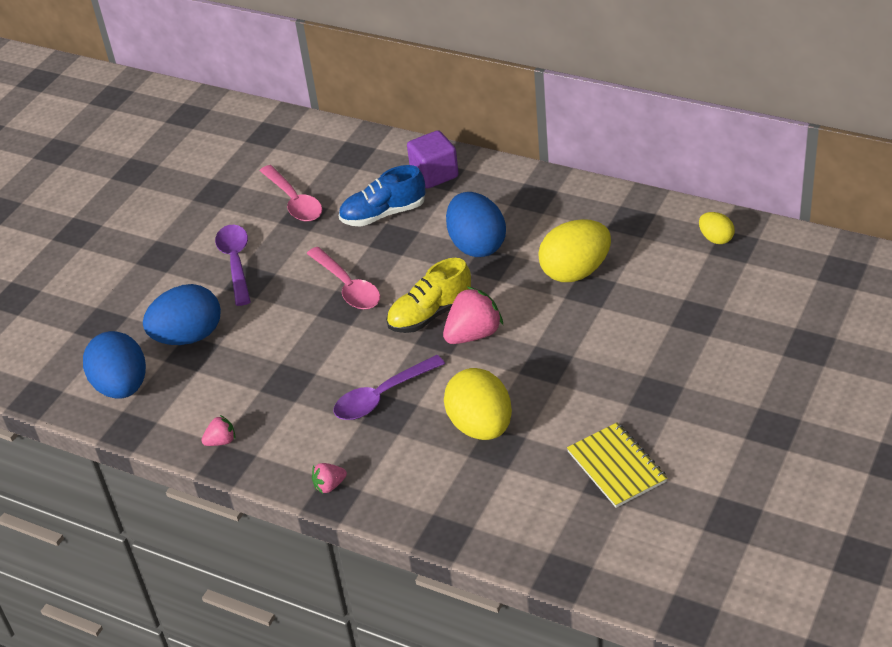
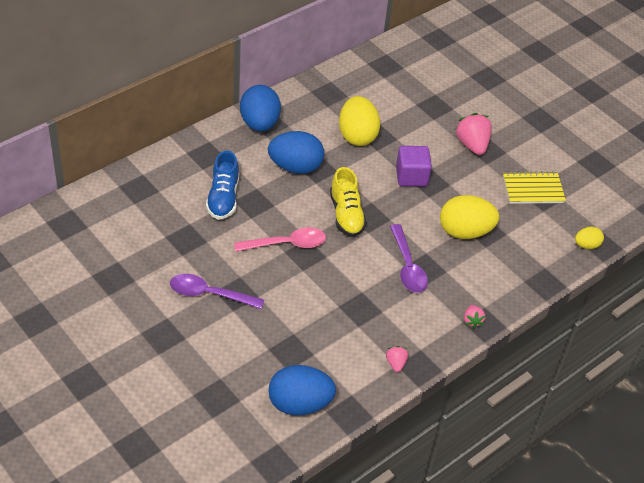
camera: 75 degrees left, 5 degrees up
blue egg [143,284,221,345] -> blue egg moved to [240,85,281,132]
pink spoon [260,165,322,222] -> none
purple cube [407,130,459,188] -> purple cube moved to [396,146,432,187]
pink strawberry [443,287,503,344] -> pink strawberry moved to [455,113,492,155]
yellow egg [699,212,735,244] -> yellow egg moved to [575,227,604,249]

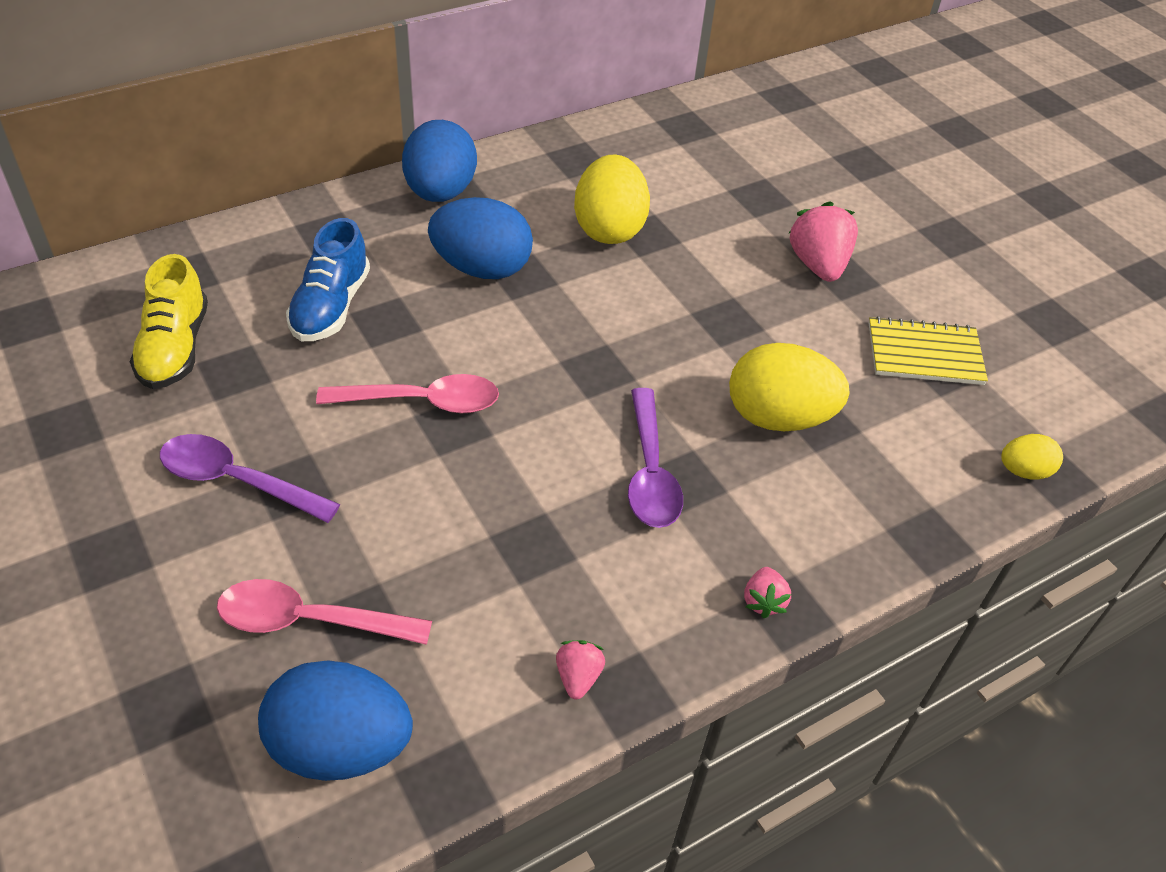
camera: 10 degrees right, 0 degrees up
yellow shoe [330,167,367,237] -> yellow shoe moved to [130,254,208,389]
purple cube [396,146,432,187] -> none
none -> pink spoon [217,579,432,645]

